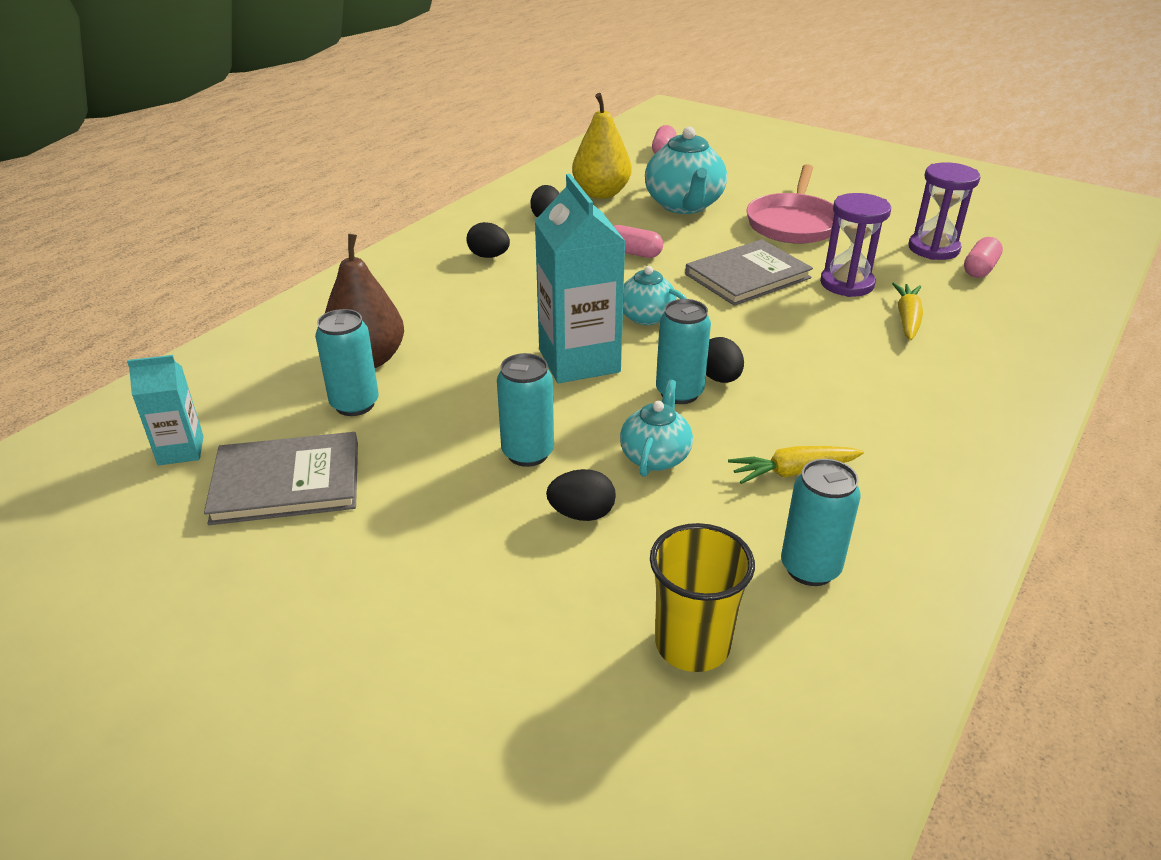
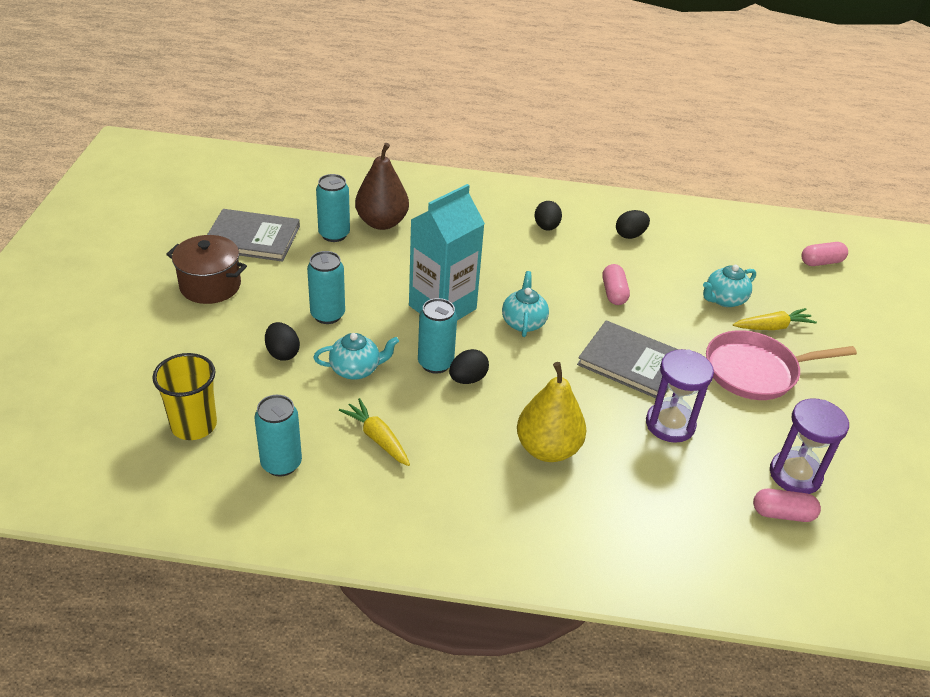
camera: 60 degrees right, 5 degrees up
turquoise carton [127,355,204,465] -> none
grey book [204,432,358,525] -> grey book turned 45 degrees counterclockwise [207,209,300,262]
yellow pear [572,93,632,199] -> yellow pear moved to [517,362,586,462]
turquoise teapot [645,127,727,214] -> turquoise teapot [703,265,756,307], size x0.58
yellow carrot [892,283,923,340] -> yellow carrot moved to [733,308,817,330]
none -> brown pot [166,235,247,304]

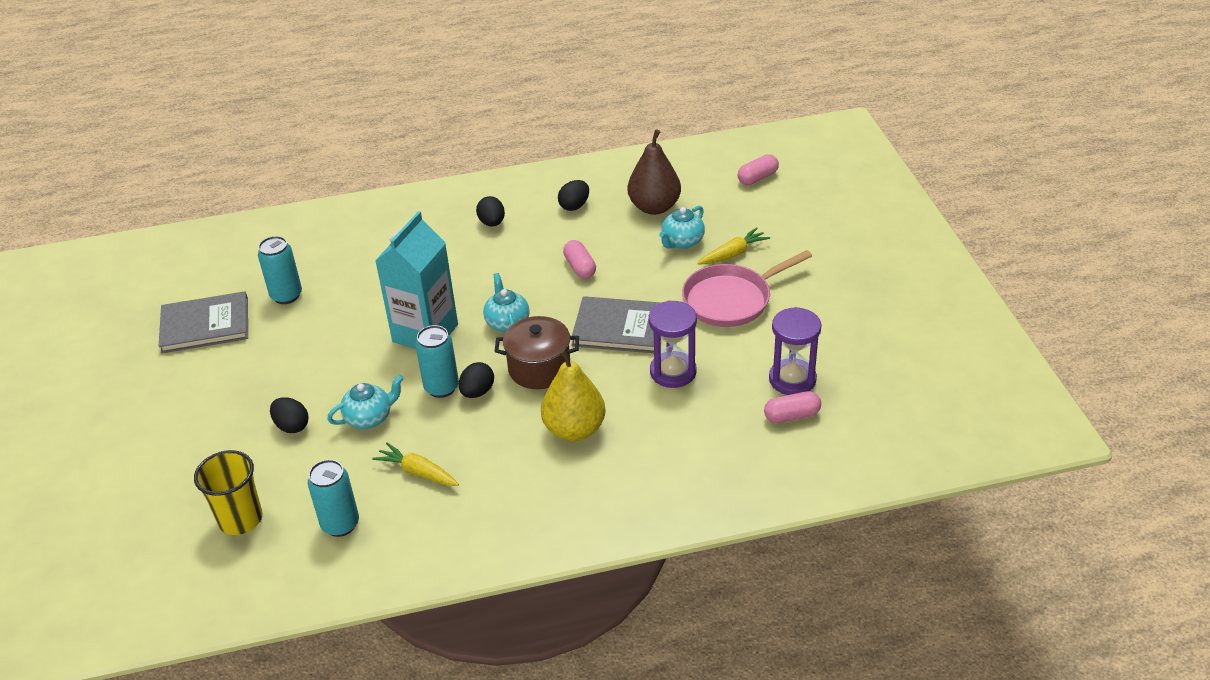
camera: 15 degrees left, 0 degrees up
brown pot [166,235,247,304] -> brown pot moved to [495,316,579,389]
turquoise can [307,251,345,324] -> none
brown pear [355,143,409,230] -> brown pear moved to [628,129,681,215]

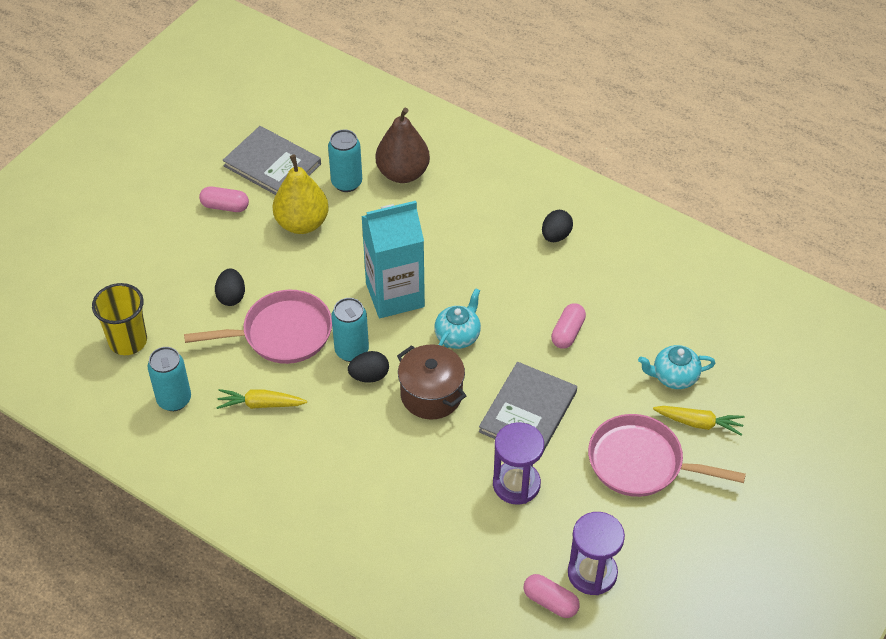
camera: 45 degrees right, 10 degrees up
turquoise teapot [327,375,404,429] -> pink pan [184,290,332,364]
yellow carrot [372,442,459,486] -> yellow carrot turned 75 degrees counterclockwise [216,389,307,409]
yellow pear [541,348,606,441] -> yellow pear moved to [272,155,329,234]
black egg [558,180,589,211] -> none
grey book [571,296,661,353] -> grey book turned 60 degrees clockwise [479,362,577,452]
brown pear [628,129,681,215] -> brown pear moved to [376,108,430,183]
pink capsule [738,154,779,185] -> pink capsule moved to [199,187,249,212]

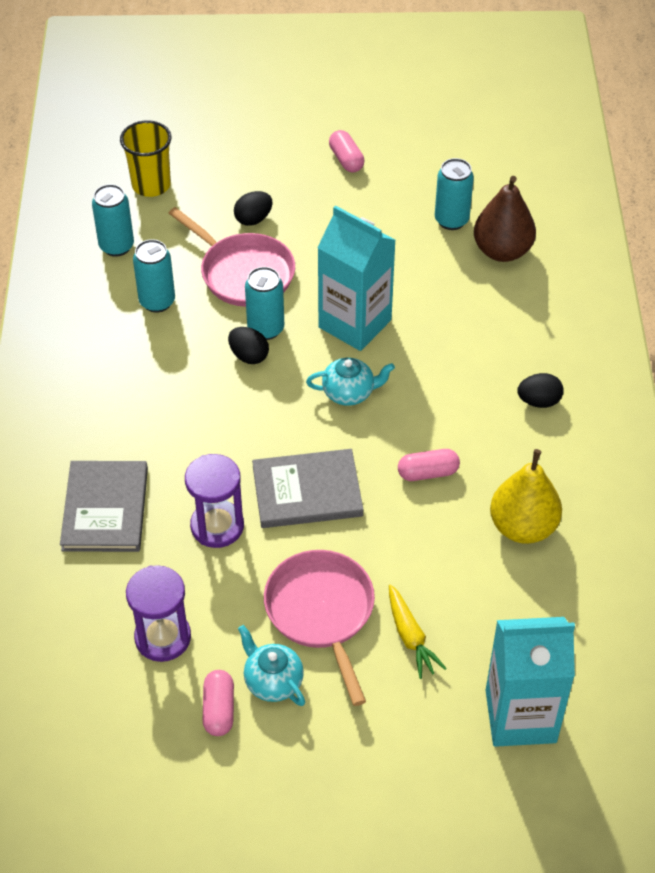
camera: 55 degrees right, 0 degrees up
yellow carrot [216,389,307,409] -> turquoise can [133,239,175,313]
grey book [223,126,321,195] -> grey book moved to [60,461,148,552]
yellow pear [272,155,329,234] -> yellow pear moved to [490,449,562,544]
brown pot [397,345,466,419] -> none
pink capsule [523,574,580,618] -> pink capsule moved to [203,670,234,736]
turquoise teapot [638,345,715,389] -> turquoise teapot moved to [238,625,305,706]
none -> turquoise carton [485,617,575,747]

